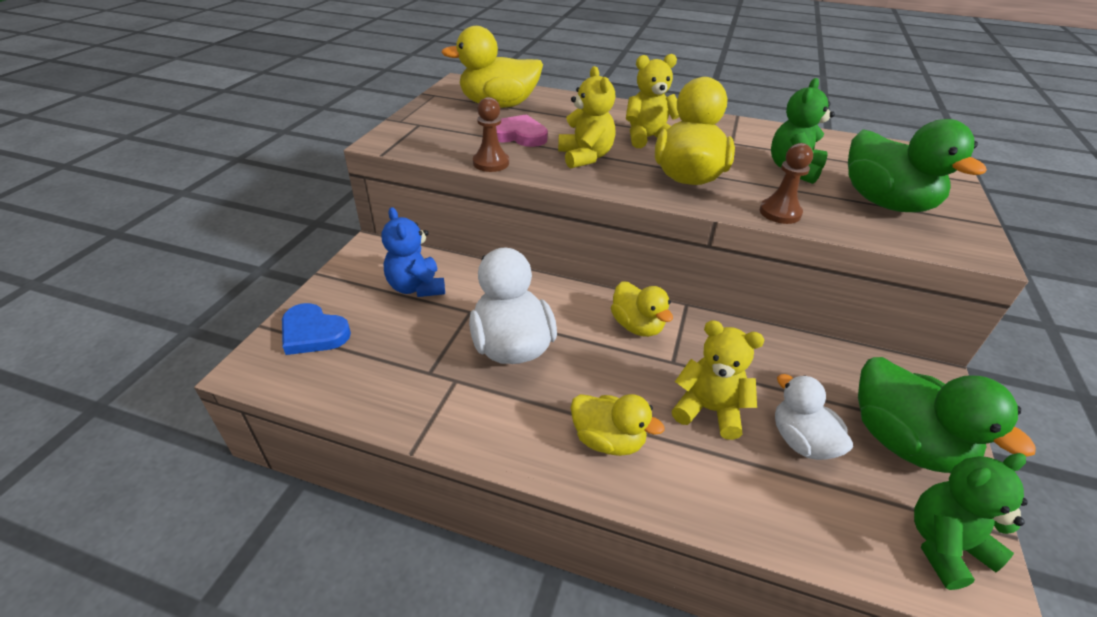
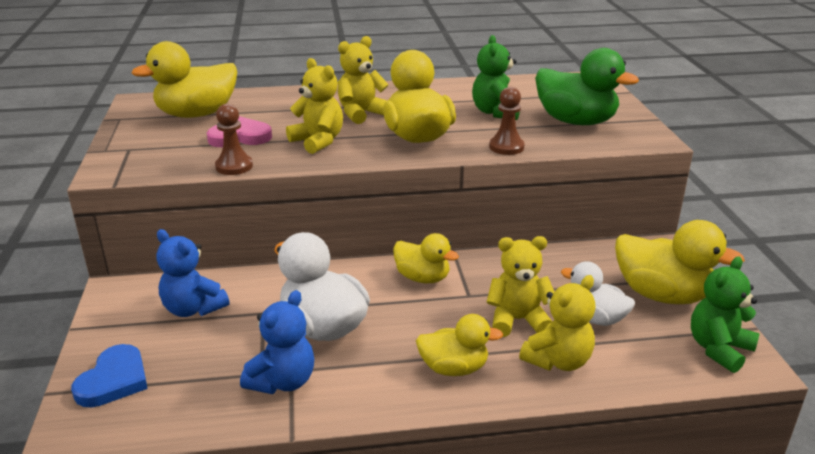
camera: 25 degrees left, 10 degrees down
blue heart [282,303,351,355] -> blue heart turned 75 degrees counterclockwise [71,344,148,407]
green duck [858,357,1036,473] -> yellow duck [615,220,745,304]
none -> blue teddy bear [240,290,314,394]
none -> yellow teddy bear [519,275,595,371]

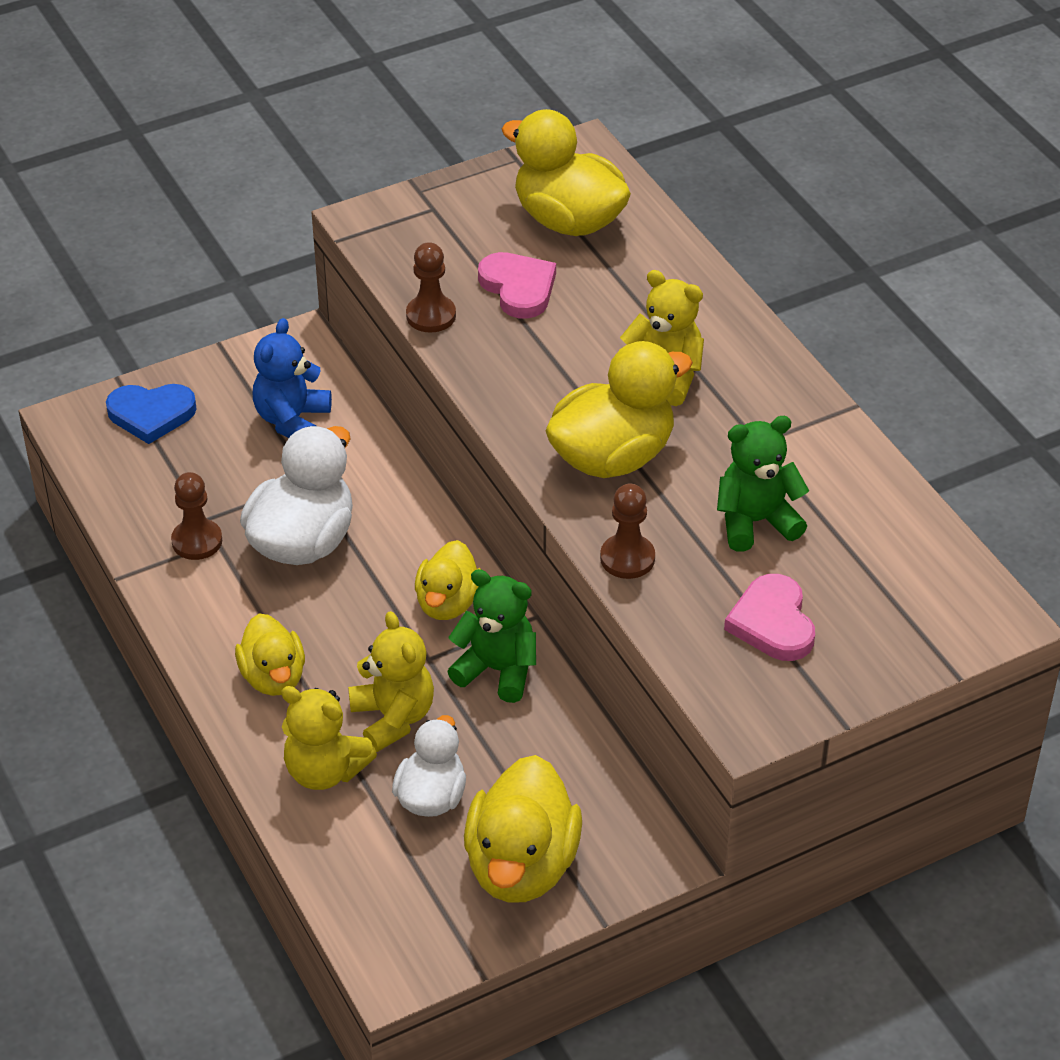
camera: 70 degrees right, 15 degrees up
blue teddy bear [240,290,314,394] -> brown pawn [171,472,222,560]
yellow teddy bear [286,58,343,154] -> none
green duck [535,48,639,125] -> pink heart [724,574,815,661]
green teddy bear [691,257,760,373] -> green teddy bear moved to [447,569,536,703]

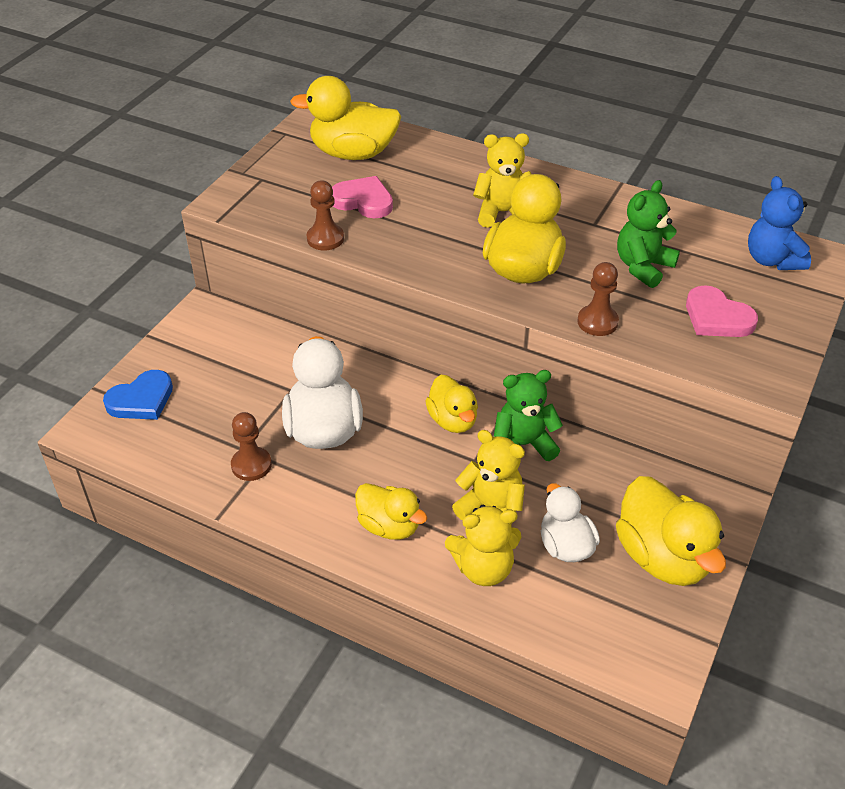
camera: 35 degrees left, 0 degrees up
blue teddy bear [253,318,332,438] -> blue teddy bear moved to [748,176,811,270]

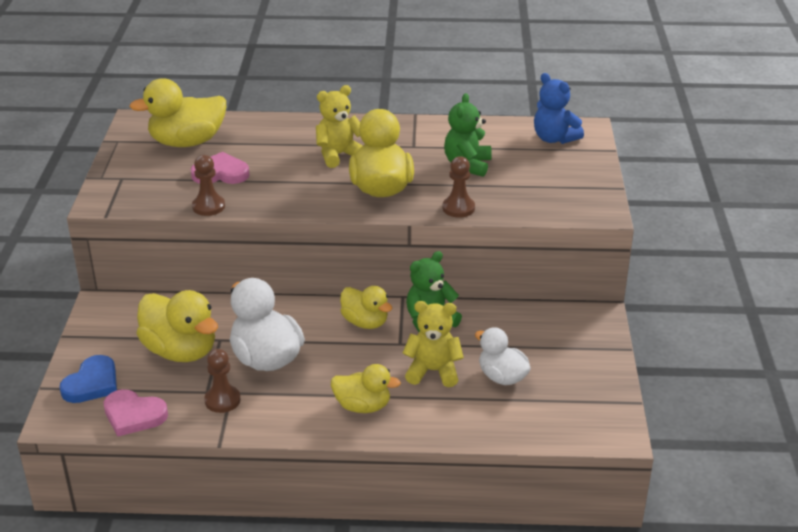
camera: 25 degrees left, 10 degrees down
yellow teddy bear [445,505,521,586] -> none
yellow duck [616,476,726,586] -> yellow duck moved to [137,290,218,362]
pink heart [686,285,758,337] -> pink heart moved to [104,389,168,437]

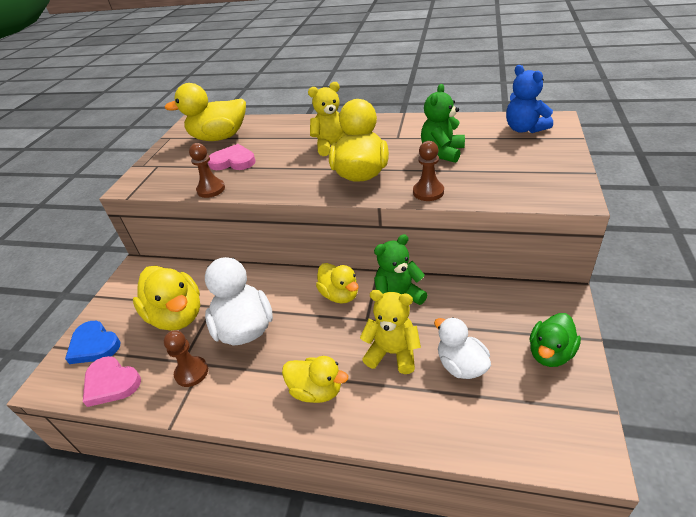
camera: 15 degrees right, 5 degrees up
blue heart [59,355,117,403] -> blue heart turned 90 degrees clockwise [65,321,120,364]
none -> green duck [529,313,581,367]

